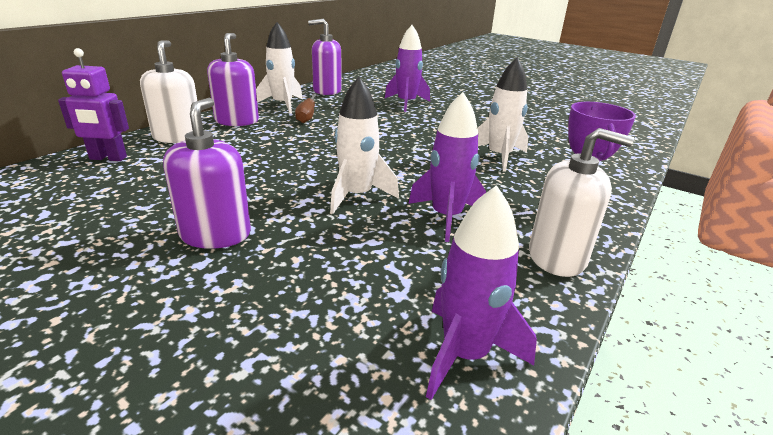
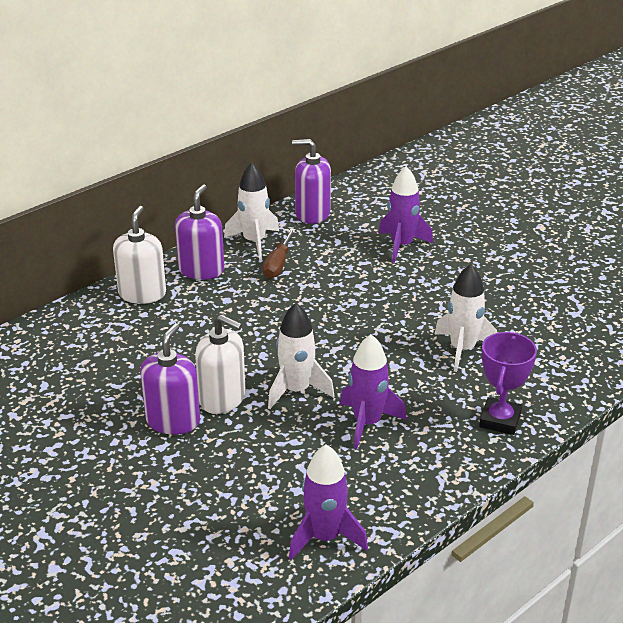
camera: 15 degrees right, 5 degrees up
purple robot [58,48,129,161] -> none
white soap dispenser [529,128,634,277] -> white soap dispenser moved to [195,315,246,414]

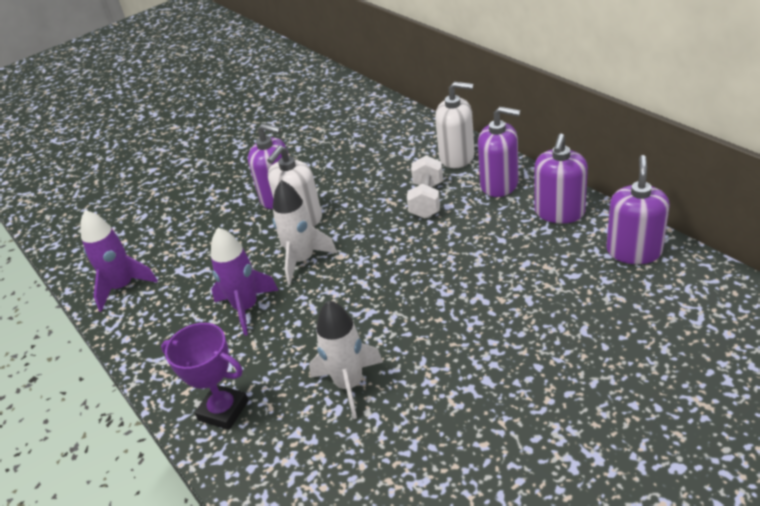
camera: 100 degrees right, 5 degrees up
white rocket [224,162,279,259] -> purple soap dispenser [534,133,588,224]
brown screwdriver [262,228,296,279] -> none
purple rocket [379,166,433,263] -> none
none -> white dumbbell [407,156,443,218]

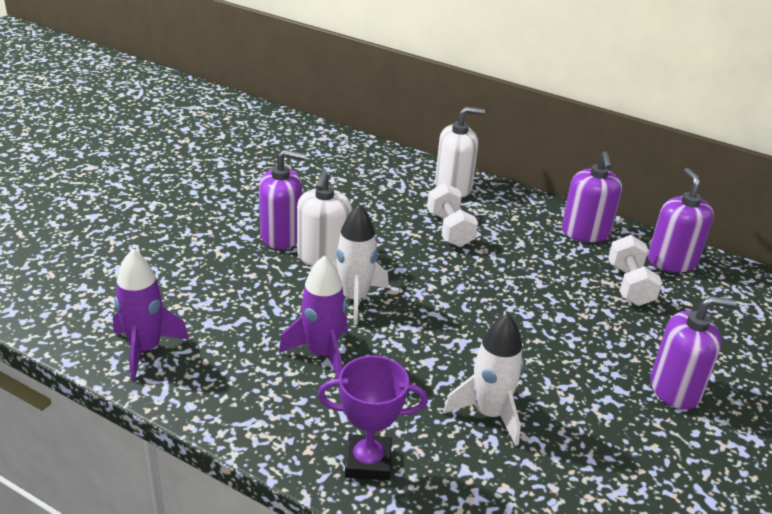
camera: 30 degrees left, 5 degrees down
purple soap dispenser [478,107,520,197] -> purple soap dispenser moved to [650,296,737,410]
none -> white dumbbell [608,235,662,306]

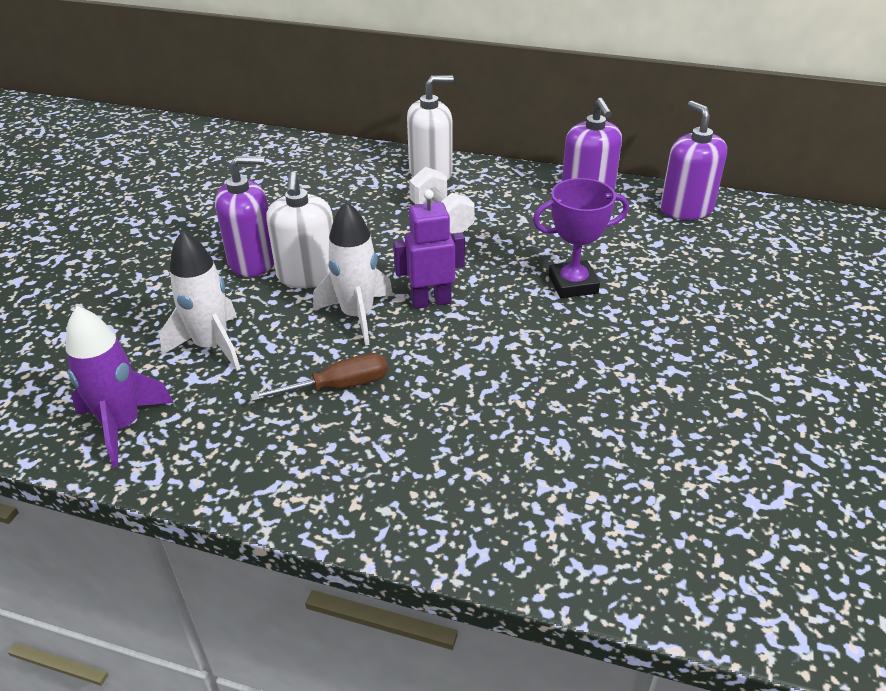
camera: 10 degrees left, 5 degrees up
purple rocket [279,256,348,378] -> brown screwdriver [250,353,388,401]
purple trophy [318,356,428,481] -> purple trophy moved to [533,178,629,298]
white rocket [443,314,524,446] -> white rocket moved to [159,230,241,371]
white dumbbell [608,235,662,306] -> none
purple soap dispenser [650,296,737,410] -> none
none -> purple robot [393,189,465,309]

